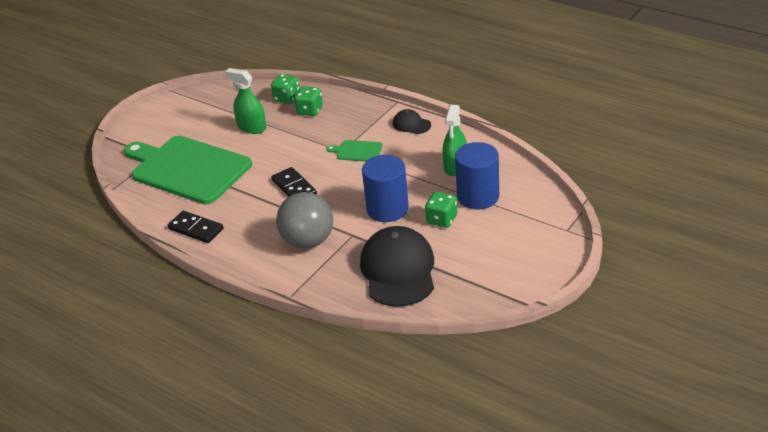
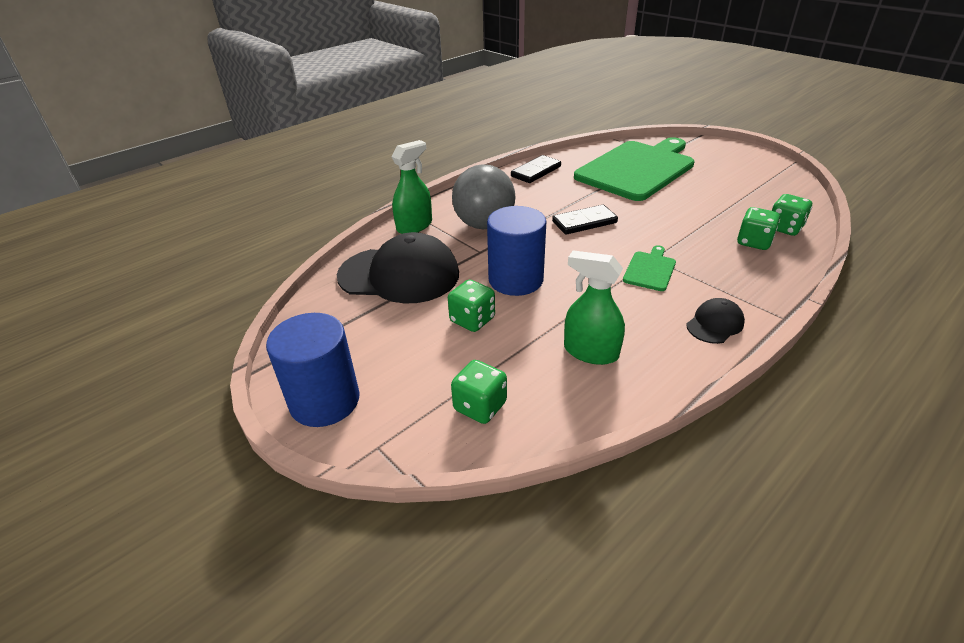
camera: 100 degrees right, 0 degrees up
green spray bottle [225,68,266,134] -> green spray bottle moved to [391,140,432,234]
blue cylinder [455,142,499,209] -> blue cylinder moved to [266,313,360,427]
none -> green dice [451,360,507,424]

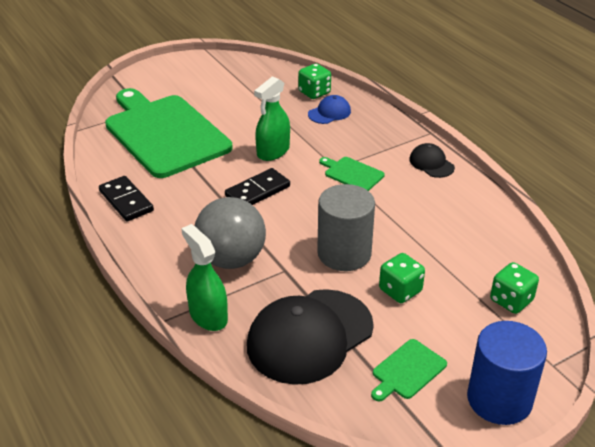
camera: 80 degrees left, 0 degrees up
black cap [337,232,459,303] -> black cap turned 150 degrees counterclockwise [247,289,374,385]
blue cylinder [487,206,546,296] -> grey cylinder [317,184,375,271]
black domino [552,205,618,235] -> black domino turned 60 degrees clockwise [225,168,290,205]
green spray bottle [564,250,625,365] -> green spray bottle moved to [254,76,290,161]
green dice [737,207,780,250] -> blue cap [308,95,351,124]
none -> green cutting board [371,339,447,401]

